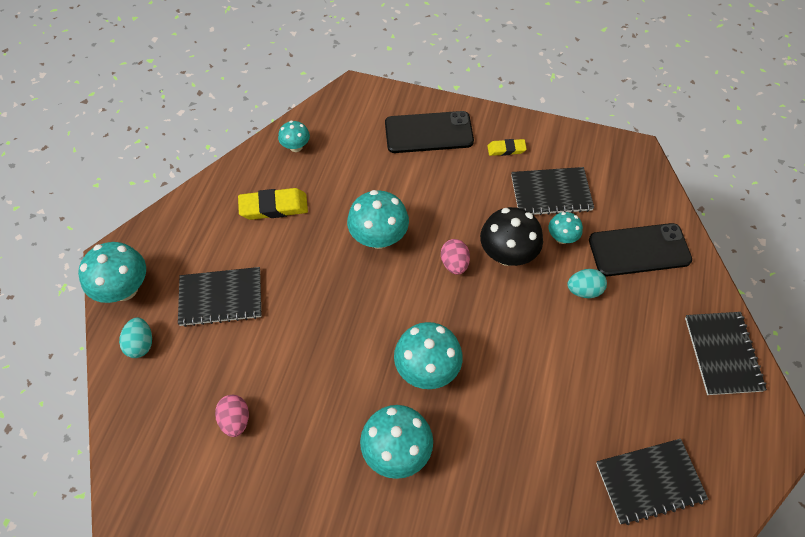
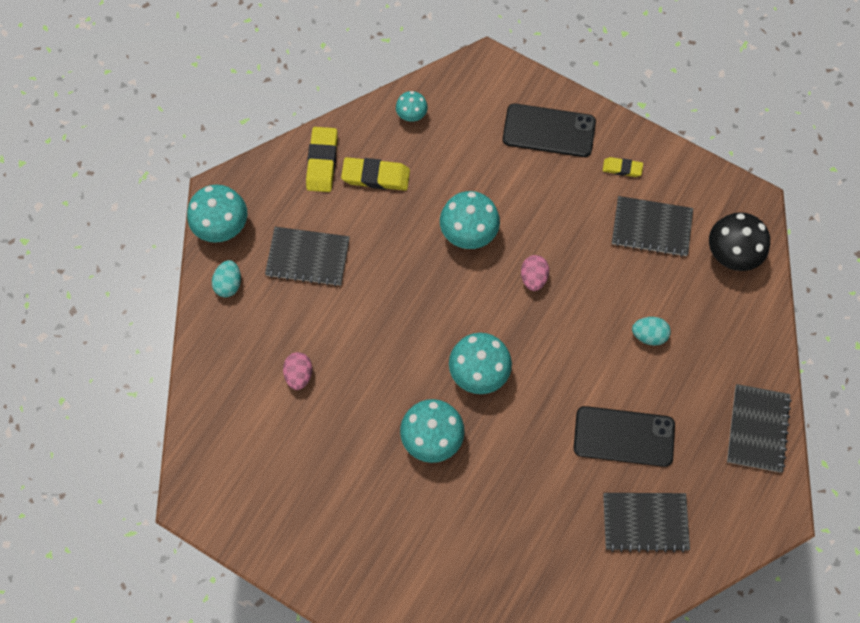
camera: 15 degrees right, 10 degrees up
black mushroom [480,207,543,266] -> black mushroom moved to [709,212,770,271]
turquoise mushroom [549,212,583,244] -> none
black phone [589,223,692,276] -> black phone moved to [574,406,675,467]
none -> yellow eraser [306,127,337,192]

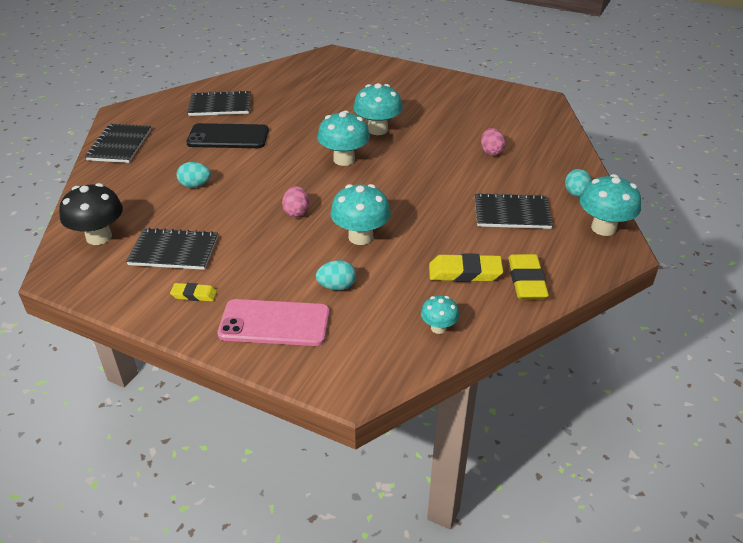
camera: 175 degrees right, 30 degrees down
black phone [503,103,596,157] -> pink phone [217,299,330,346]
none -> turquoise egg [316,260,356,290]

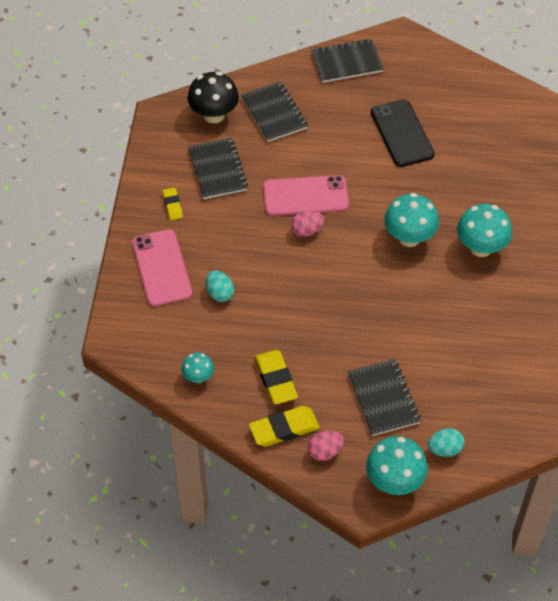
camera: 70 degrees right, 15 degrees up
turquoise egg [176,162,211,188] -> none
black notebook [187,90,251,116] -> black notebook moved to [241,81,308,142]
turquoise mushroom [330,184,391,245] -> none
pink egg [481,128,506,156] -> pink egg moved to [308,431,344,461]
none -> pink phone [263,175,349,216]

